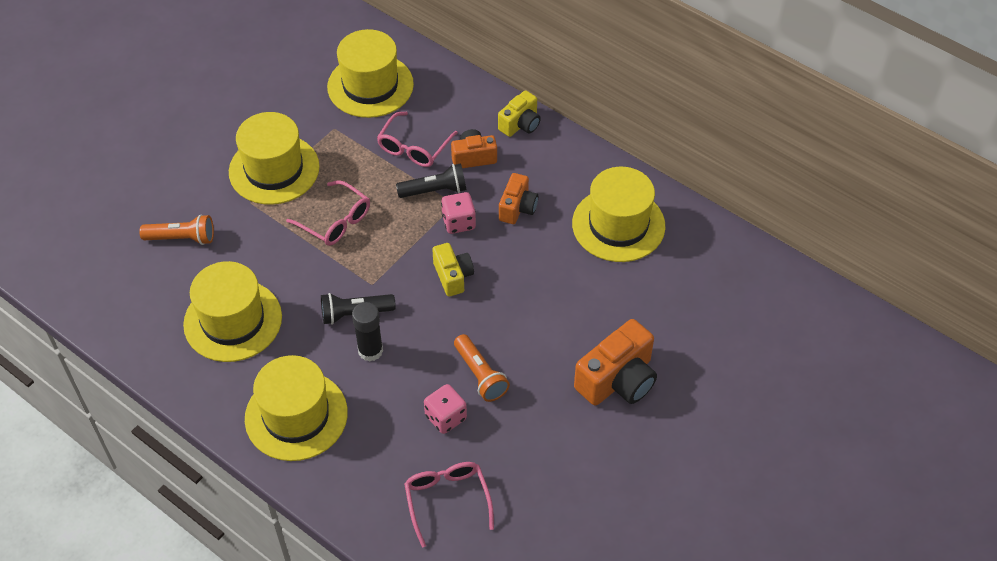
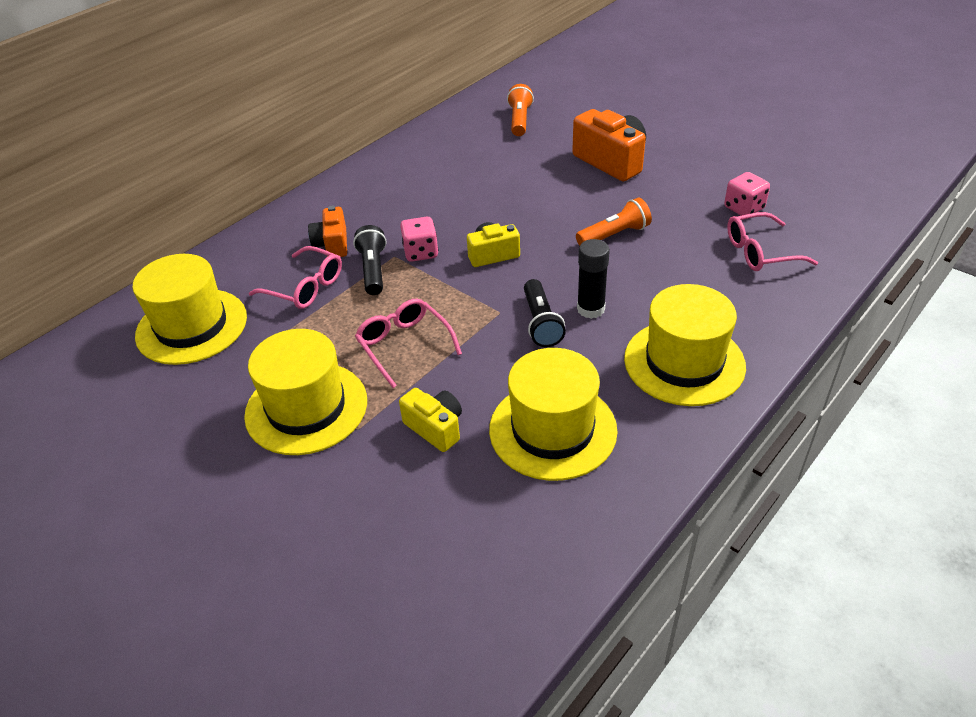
camera: 85 degrees left, 10 degrees down
orange flashlight [139,215,214,245] -> orange flashlight moved to [507,84,534,136]
pink glasses [286,180,370,246] -> pink glasses turned 75 degrees counterclockwise [355,299,462,388]
pink dice [424,384,467,434] -> pink dice moved to [724,172,770,216]
yellow camera [498,90,541,137] -> yellow camera moved to [399,388,462,452]
orange camera [499,173,538,224] -> none
yellow hat [572,167,665,262] -> none

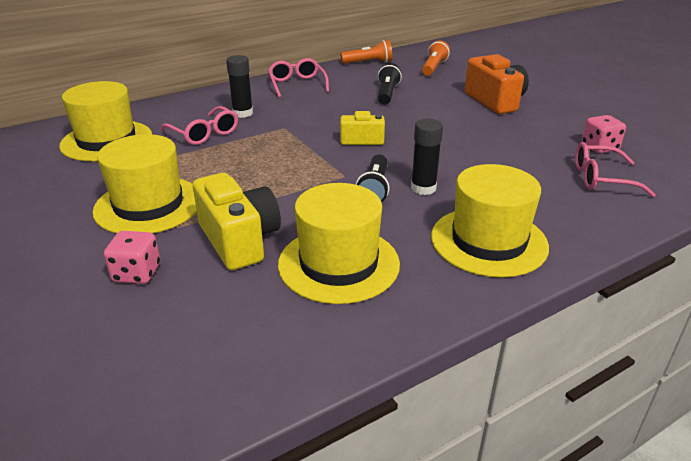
camera: 15 degrees right, 10 degrees down
orange camera [308,206,347,257] -> black glue stick [226,55,253,118]
black flashlight [353,225,386,295] -> black flashlight moved to [378,63,402,105]
pink glasses [355,299,462,388] -> pink glasses moved to [268,58,329,98]
yellow camera [399,388,462,452] -> yellow camera [193,173,281,270], size x1.66
pink dice [400,217,439,262] -> pink dice moved to [104,231,160,284]
orange flashlight [576,198,652,246] -> orange flashlight moved to [341,40,392,64]

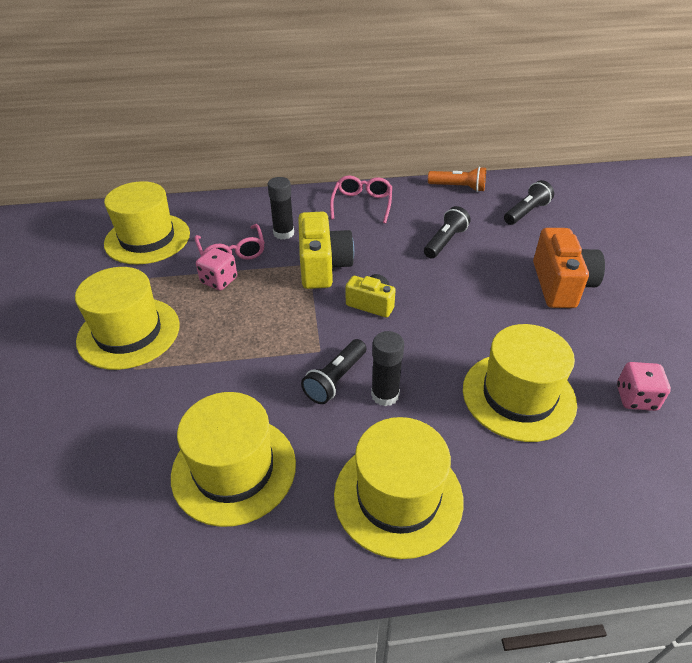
camera: 25 degrees right, 10 degrees up
pink dice [104,231,160,284] -> pink dice moved to [196,248,237,290]
yellow camera [193,173,281,270] -> yellow camera moved to [298,212,354,289]
orange flashlight [422,40,450,76] -> black flashlight [504,180,554,225]
pink glasses [575,142,656,197] -> none
none -> yellow hat [463,324,577,442]

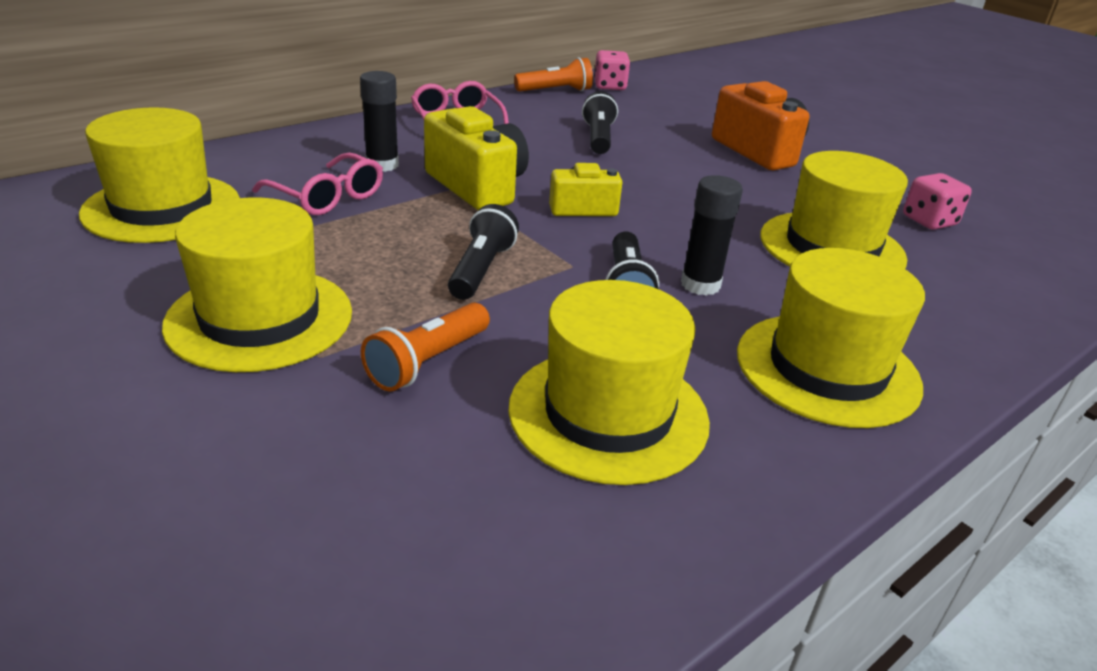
camera: 35 degrees left, 10 degrees down
pink dice [196,248,237,290] -> pink dice moved to [594,50,630,90]
black flashlight [504,180,554,225] -> black flashlight moved to [448,204,519,300]
none -> orange flashlight [361,302,490,392]

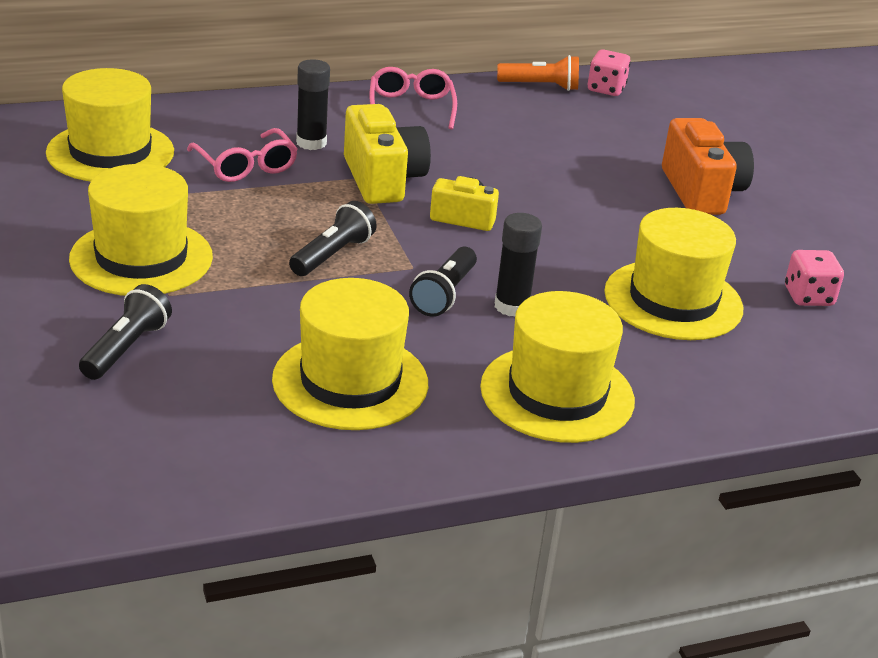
camera: 20 degrees right, 0 degrees up
orange flashlight [361,302,490,392] -> none
black flashlight [582,91,618,154] -> black flashlight moved to [79,284,172,380]

